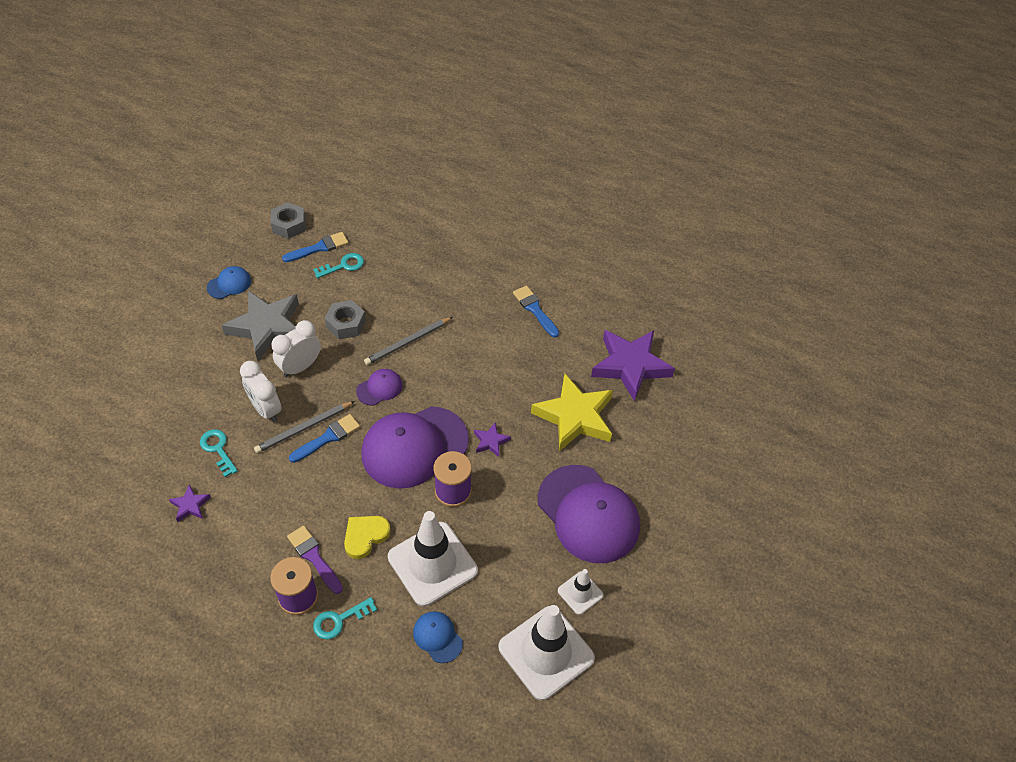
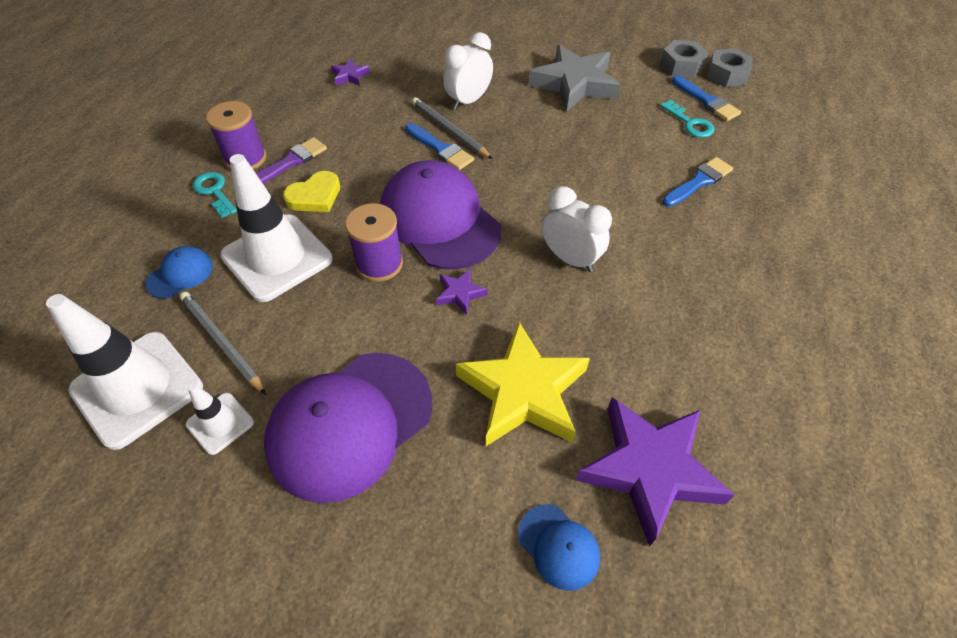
camera: 85 degrees right, 0 degrees up
turquoise key [200,429,238,477] -> none
blue cap [207,266,251,299] -> blue cap moved to [518,504,600,591]
white clock [271,320,321,377] -> white clock moved to [542,186,612,272]
grey nut [325,300,366,339] -> grey nut moved to [660,40,708,78]
yellow heart [344,516,391,559] -> yellow heart turned 105 degrees clockwise [283,171,340,212]
purple cap [356,369,403,406] -> none
grey pencil [364,317,453,365] -> grey pencil moved to [180,292,266,395]
blue brush [513,285,559,338] -> blue brush moved to [662,157,733,207]

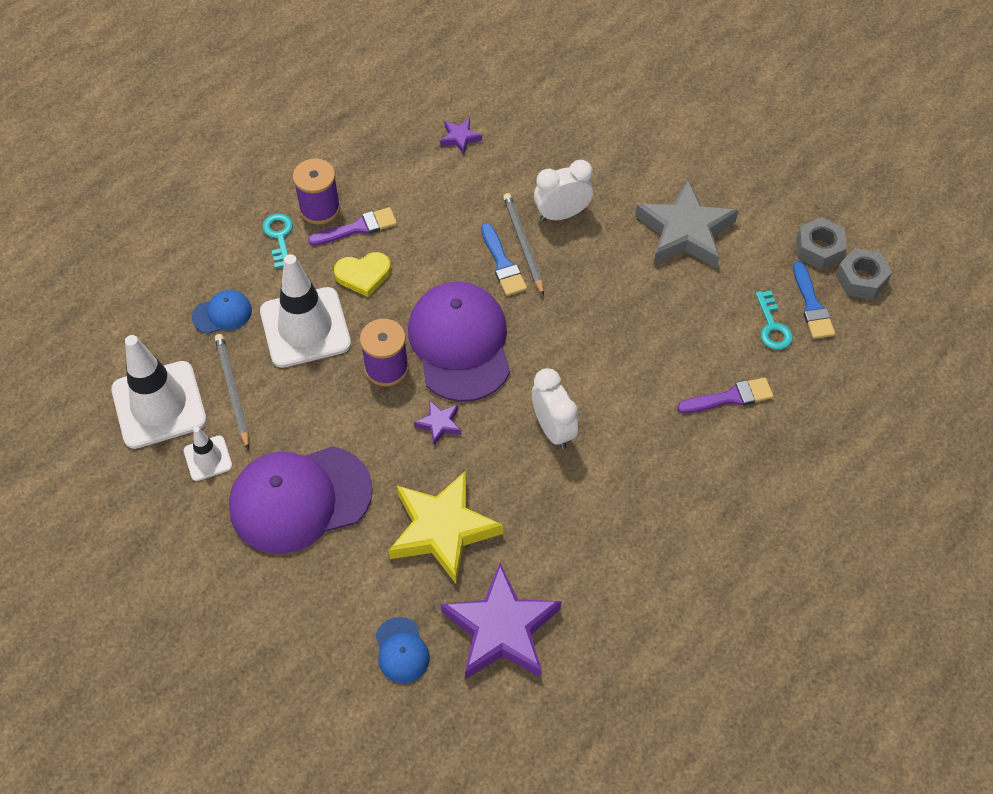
camera: 25 degrees right, 5 degrees up
blue brush [662,157,733,207] -> purple brush [677,377,773,413]

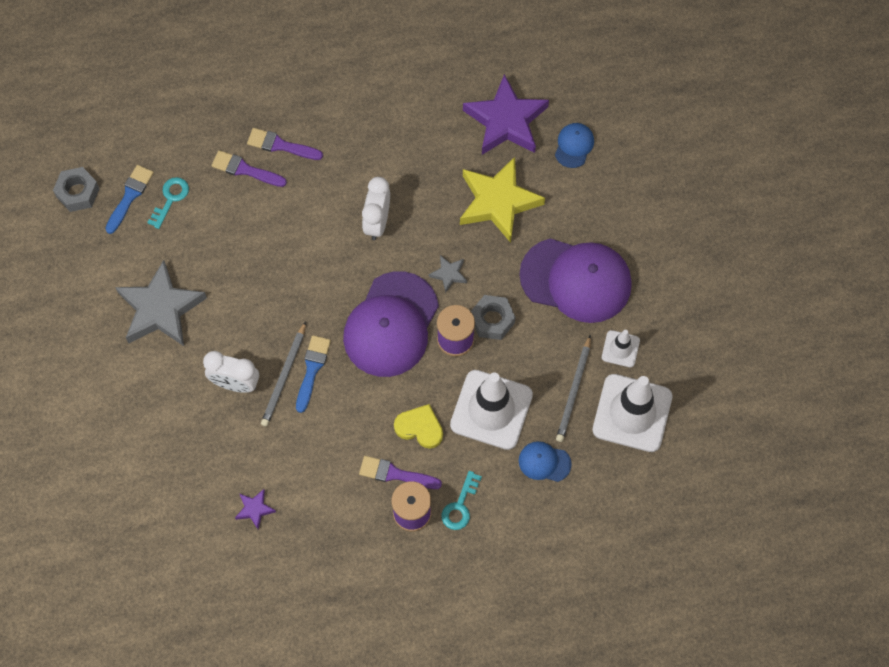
camera: 145 degrees left, 10 degrees up
purple star [414,400,461,445] -> grey star [429,255,467,293]
grey nut [796,217,847,270] -> grey nut moved to [471,295,516,340]
none -> purple brush [247,128,323,160]

